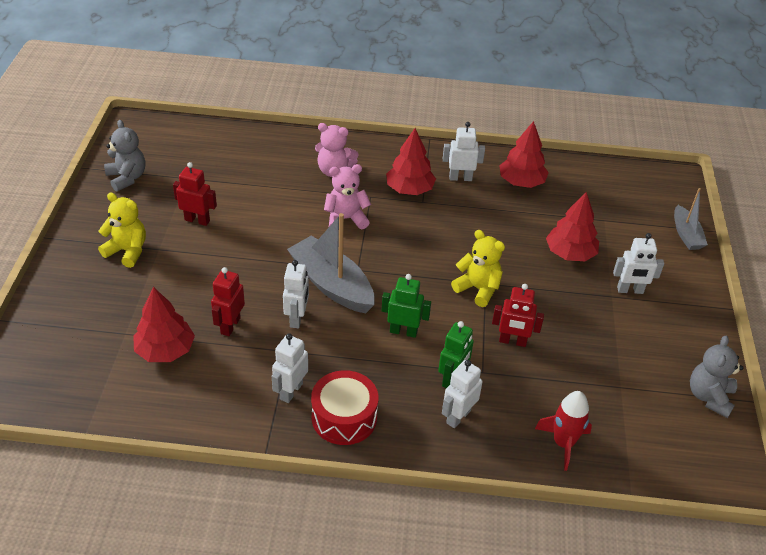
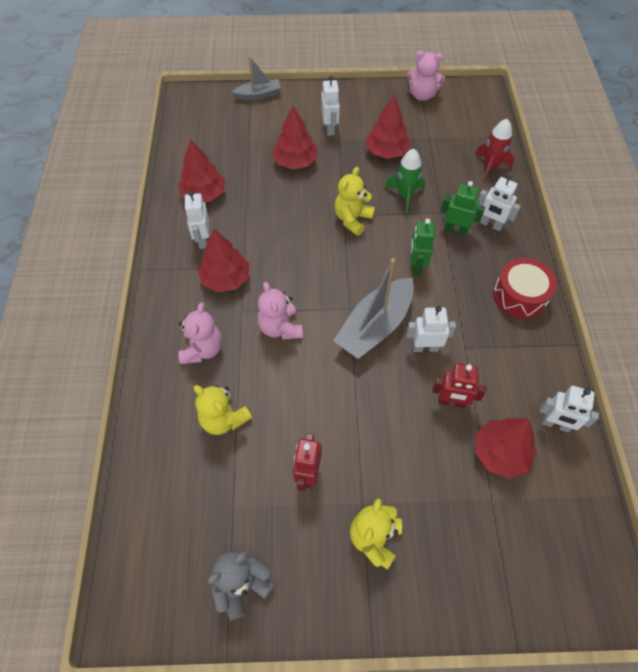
camera: 95 degrees left, 15 degrees up
white robot [272,333,308,403] -> white robot moved to [540,386,599,432]
red robot [492,284,544,347] -> green rocket [384,149,425,213]
grey teddy bear [690,336,744,418] -> pink teddy bear [407,51,445,101]
none -> yellow teddy bear [193,385,252,435]
none -> red tree [365,95,410,159]

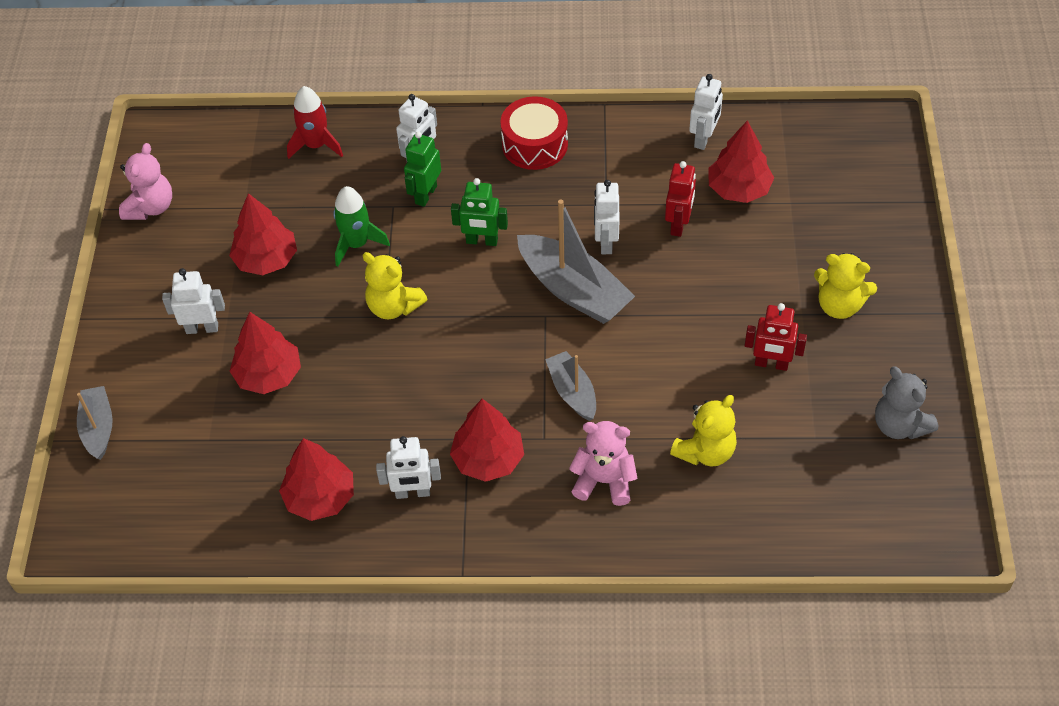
camera: 85 degrees left, 5 degrees down
pink teddy bear [257,282,303,340] -> grey boat [545,351,596,421]

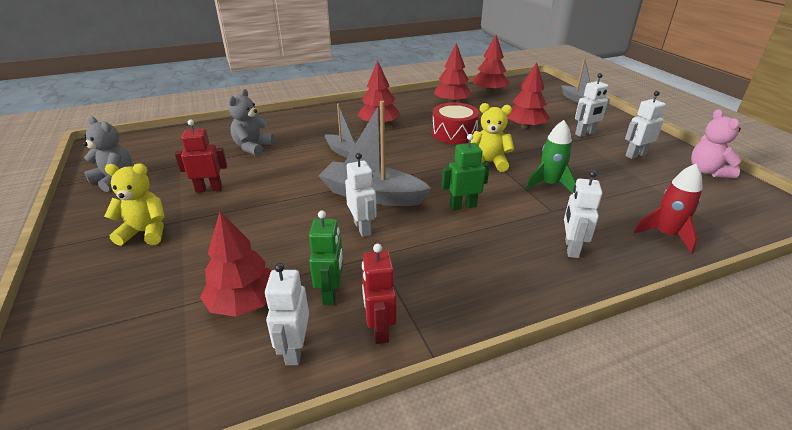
camera: 155 degrees right, 20 degrees down
red tree [229,193,297,275] -> red tree moved to [472,35,509,93]
white robot [376,436,441,499] -> white robot moved to [625,91,666,159]
green robot [404,131,441,207] -> green robot moved to [309,211,344,305]
red drum [500,96,568,170] -> red drum moved to [432,103,479,144]
pink teddy bear [569,421,637,506] -> none
red robot [665,161,696,237] -> red robot moved to [362,244,397,344]
yellow teddy bear [670,395,737,467] -> grey teddy bear [228,89,274,156]

